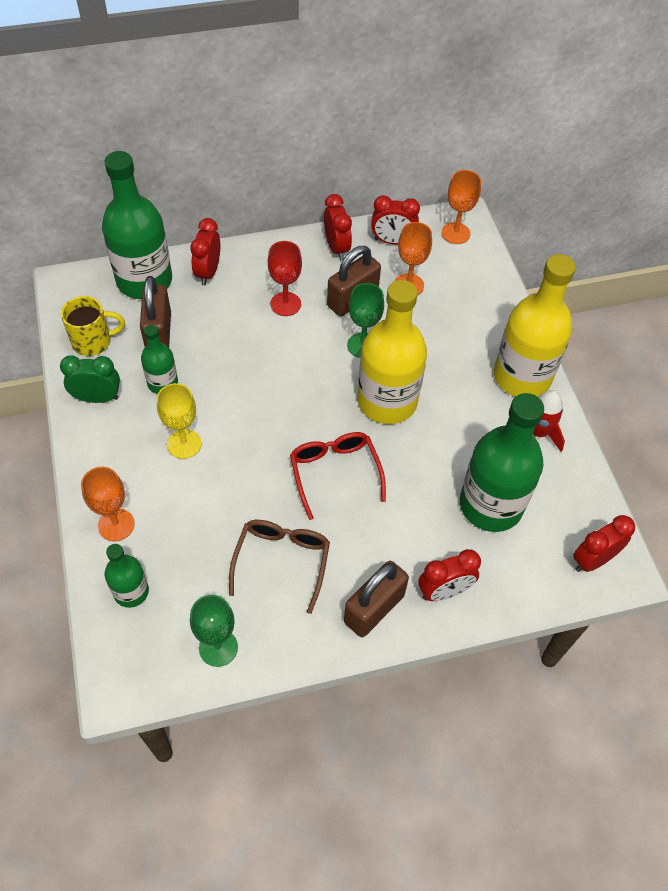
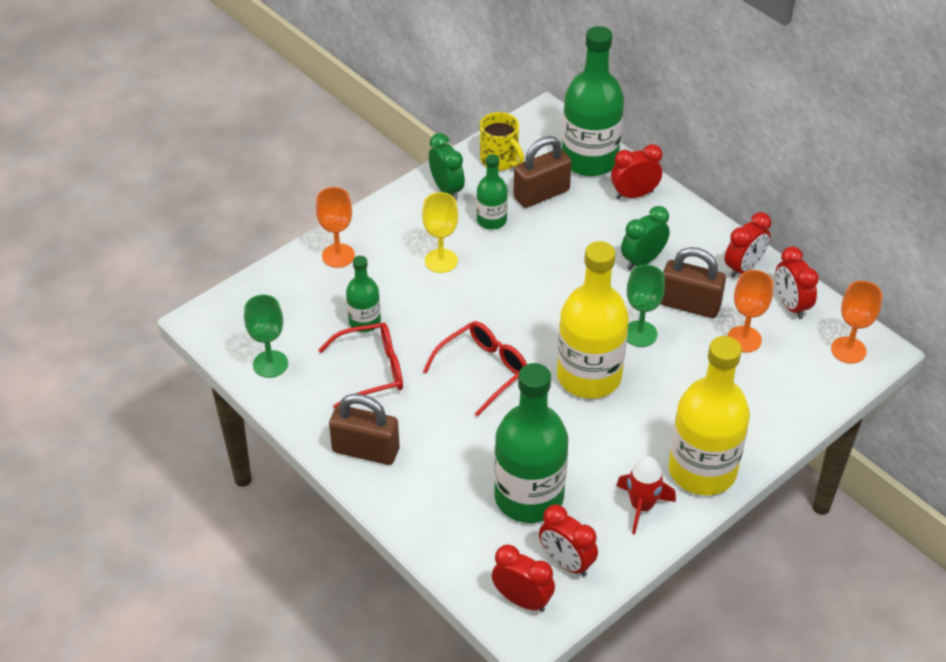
camera: 65 degrees right, 10 degrees down
green bottle [105,544,149,608] -> green bottle moved to [346,256,381,332]
brown glasses [229,520,330,614] -> red glasses [319,322,403,409]
red goblet [268,241,302,316] -> green clock [621,206,670,270]
red clock [418,549,481,601] -> red clock moved to [539,504,598,577]

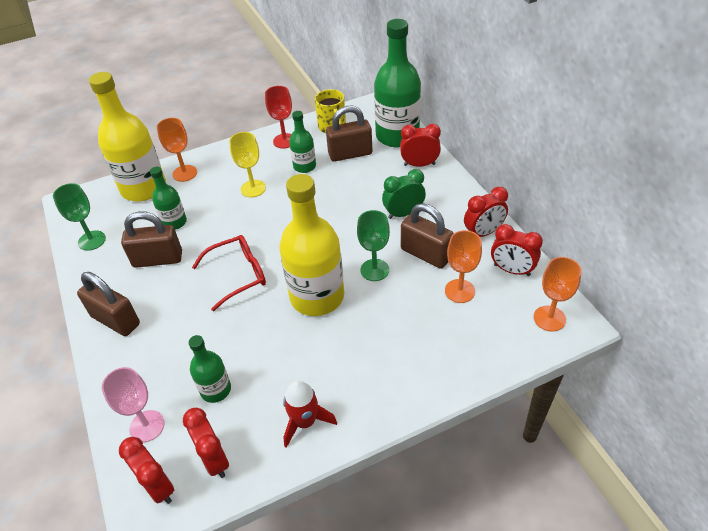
camera: 20 degrees right, 0 degrees up
red glasses [319,322,403,409] -> brown padlock [121,211,182,268]
green clock [429,133,465,200] -> red goblet [265,86,292,148]
green bottle [494,363,568,523] -> green bottle [188,335,231,403], size x0.51
yellow bottle [669,336,750,495] -> yellow bottle moved to [89,72,166,201]
red clock [775,246,819,319] -> red clock turned 60 degrees counterclockwise [491,224,543,276]
none -> pink goblet [102,367,164,442]

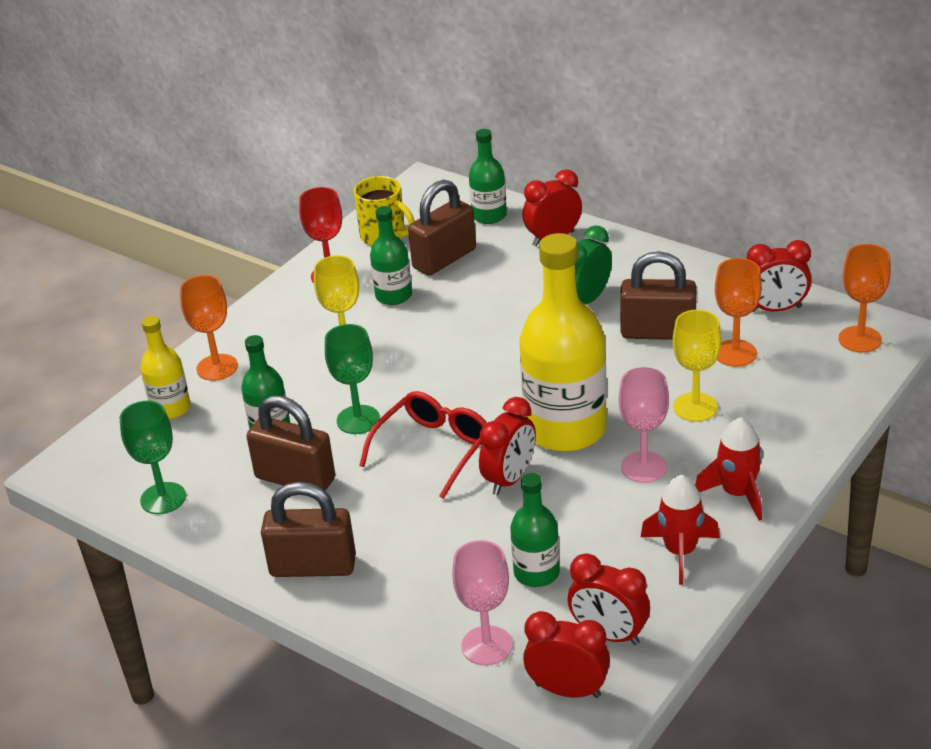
camera: 30 degrees left, 10 degrees down
yellow bottle [89,72,166,201] -> yellow bottle [140,316,191,419], size x0.51
brown padlock [121,211,182,268] -> brown padlock turned 60 degrees clockwise [247,395,335,491]
green goblet [357,210,390,281] -> green goblet moved to [325,324,380,434]
green bottle [374,19,421,148] -> green bottle [469,129,507,224], size x0.51
red clock [464,187,508,237] -> red clock moved to [479,397,536,495]
none -> pink goblet [619,367,669,483]
none -> yellow goblet [673,310,722,422]
none -> red rocket [695,417,763,521]

